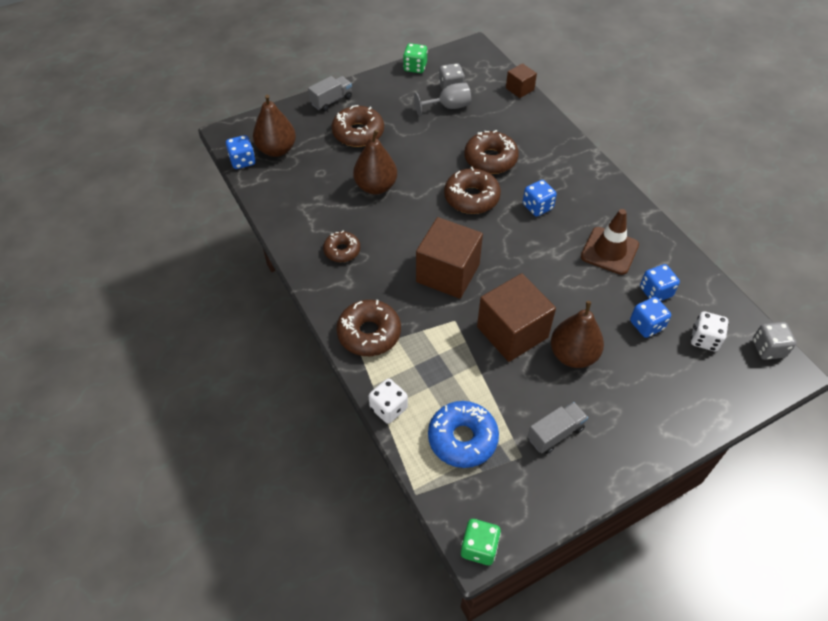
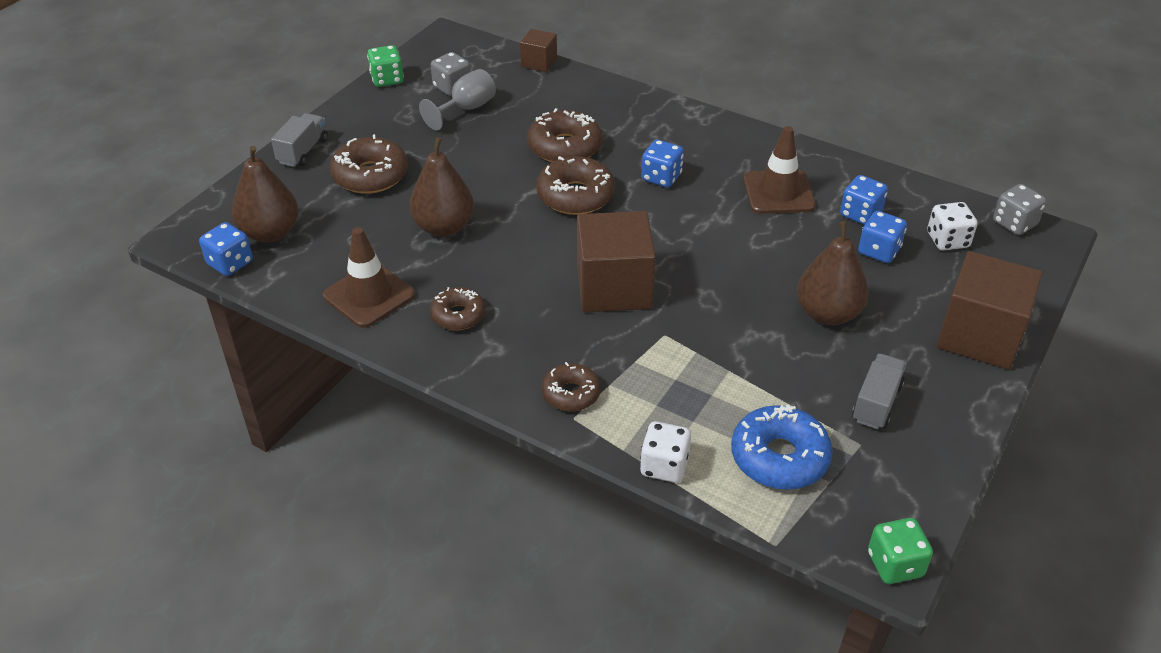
camera: 30 degrees left, 10 degrees down
brown donut [336,300,401,356] -> brown donut [542,362,601,411], size x0.63
brown cube [477,273,556,362] -> brown cube moved to [936,251,1042,370]
none -> brown traffic cone [323,227,415,328]

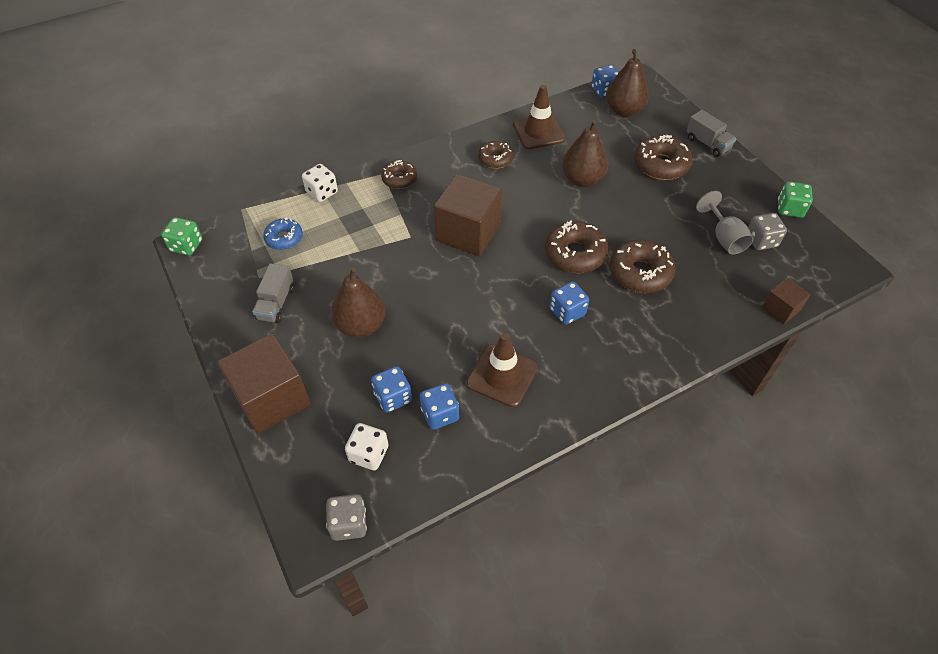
camera: 120 degrees right, 10 degrees up
blue donut [731,405,833,490] -> blue donut [263,217,303,250], size x0.63
grey truck [852,354,906,429] -> grey truck turned 45 degrees clockwise [252,263,294,323]

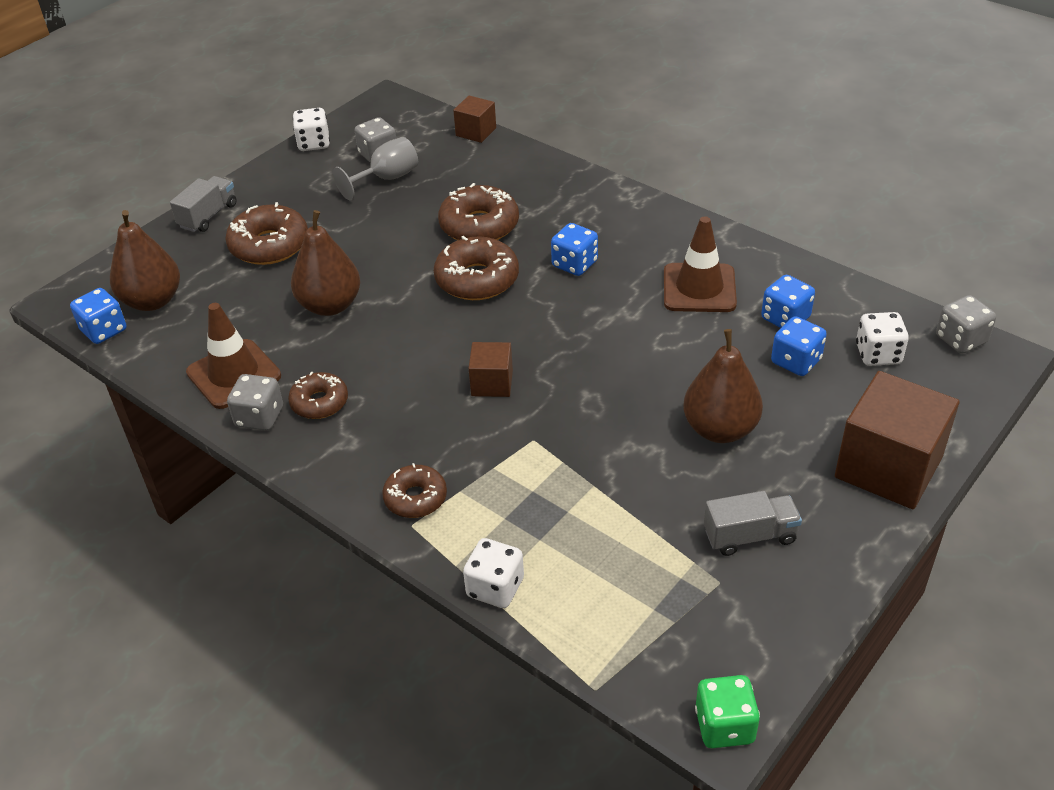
camera: 110 degrees left, 10 degrees down
blue donut [263,217,303,250] -> none
brown cube [434,174,502,256] -> brown cube [468,342,513,397], size x0.51
green dice [778,181,813,218] -> white dice [293,108,330,151]
none -> grey dice [227,374,283,431]

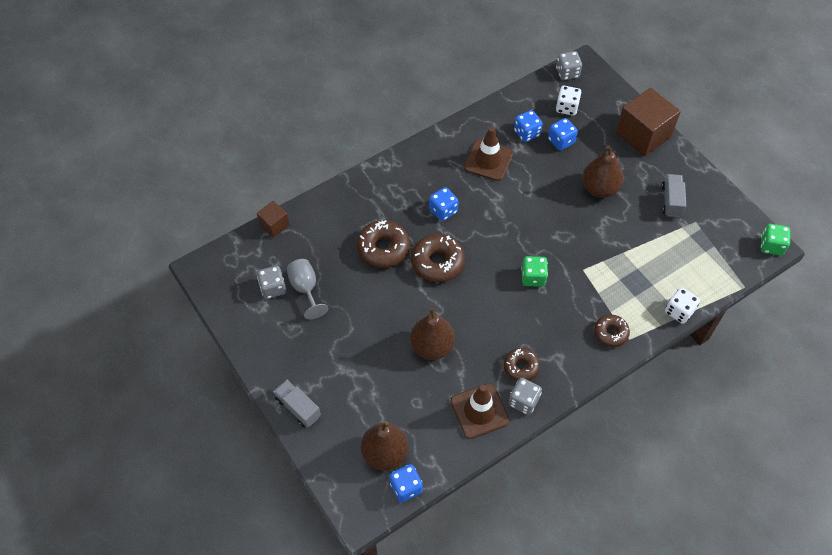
camera: 75 degrees left, 15 degrees up
brown donut [225,202,308,265] -> none
white dice [293,108,330,151] -> none
brown cube [468,342,513,397] -> green dice [521,256,548,287]

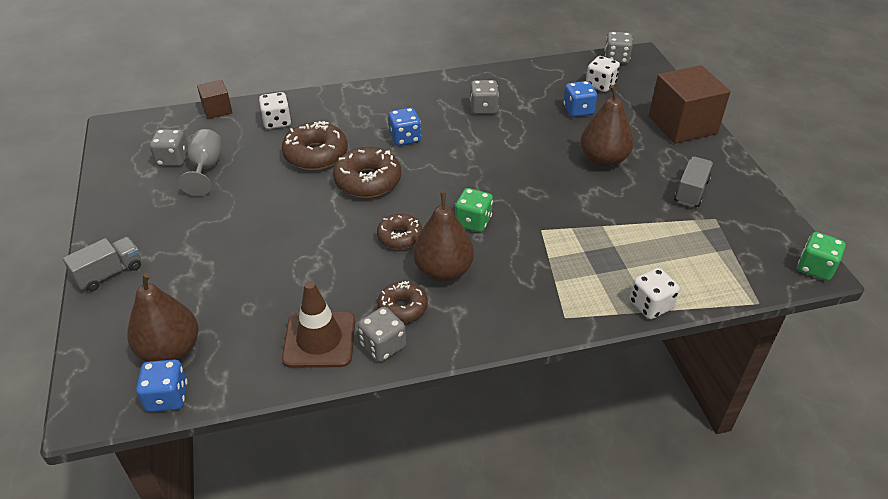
camera: 20 degrees right, 15 degrees down
grey truck [273,380,321,427] -> grey truck turned 75 degrees clockwise [63,237,141,291]
brown pear [410,307,455,360] -> brown pear moved to [413,192,474,282]
brown traffic cone [464,127,513,181] -> grey dice [470,80,499,114]
blue dice [514,110,543,142] -> none
brown donut [594,314,630,347] -> brown donut moved to [377,214,422,249]
none -> white dice [259,92,291,129]

